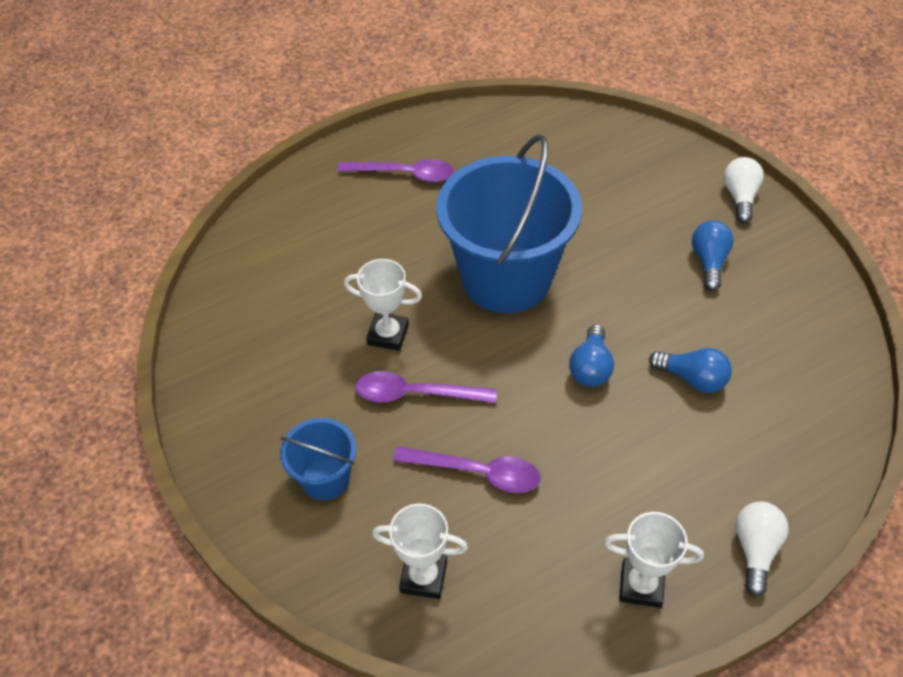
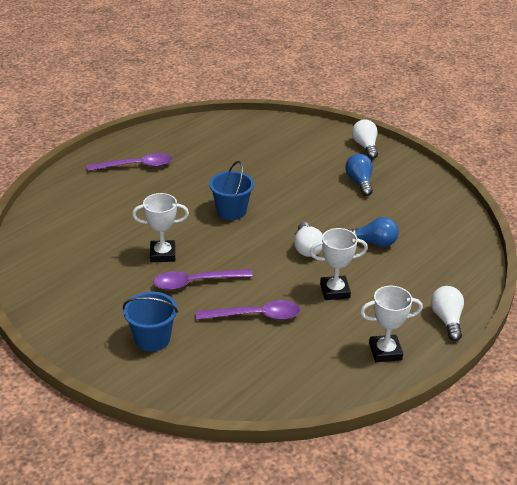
camera: 20 degrees left, 15 degrees down
white trophy [372,504,468,599] -> white trophy moved to [310,228,368,300]
blue bucket [436,134,582,313] -> blue bucket [209,161,254,220], size x0.47
blue light bulb [569,324,614,387] -> white light bulb [294,222,323,257]

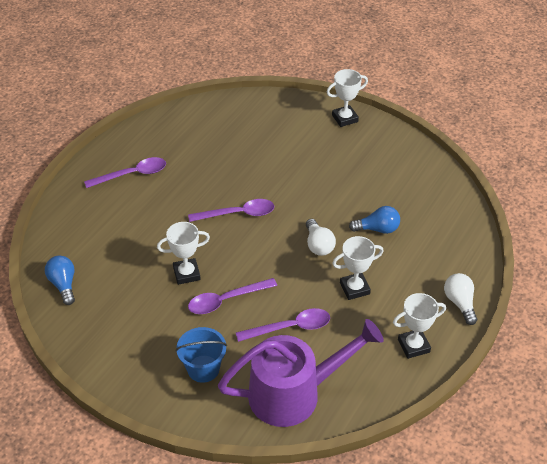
camera: 10 degrees left, 10 degrees up
blue bucket [209,161,254,220] -> purple spoon [188,199,274,222]
blue light bulb [345,154,373,196] -> blue light bulb moved to [45,256,75,305]
white light bulb [352,119,378,159] -> white trophy [326,69,368,127]
none -> purple watering can [218,319,384,427]

